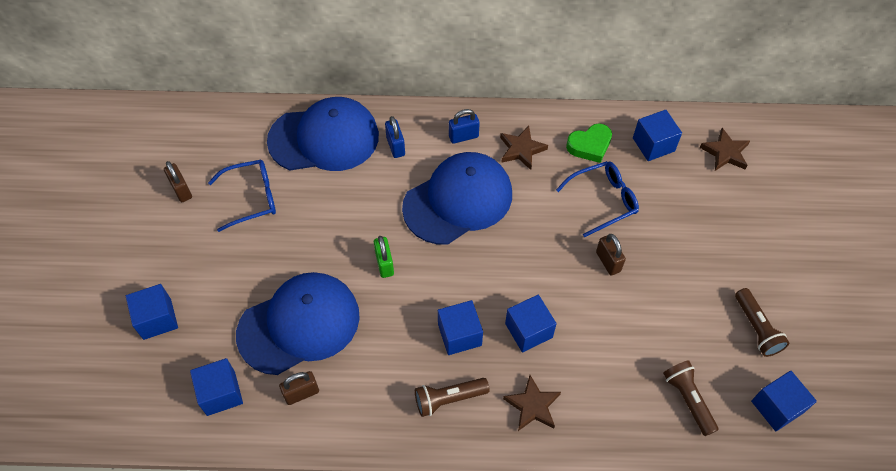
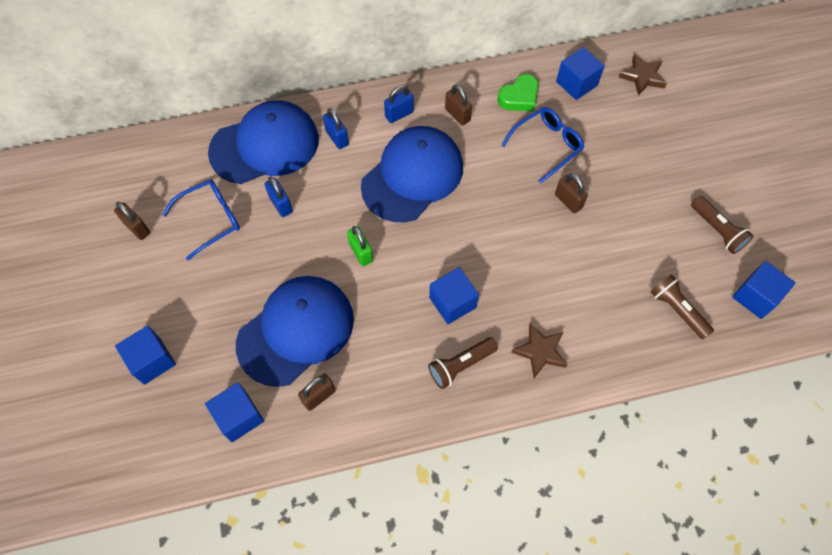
camera: 15 degrees left, 5 degrees up
brown star [500,126,548,170] -> brown padlock [445,85,472,126]
blue cube [505,295,557,352] -> none
none -> blue padlock [264,176,293,217]

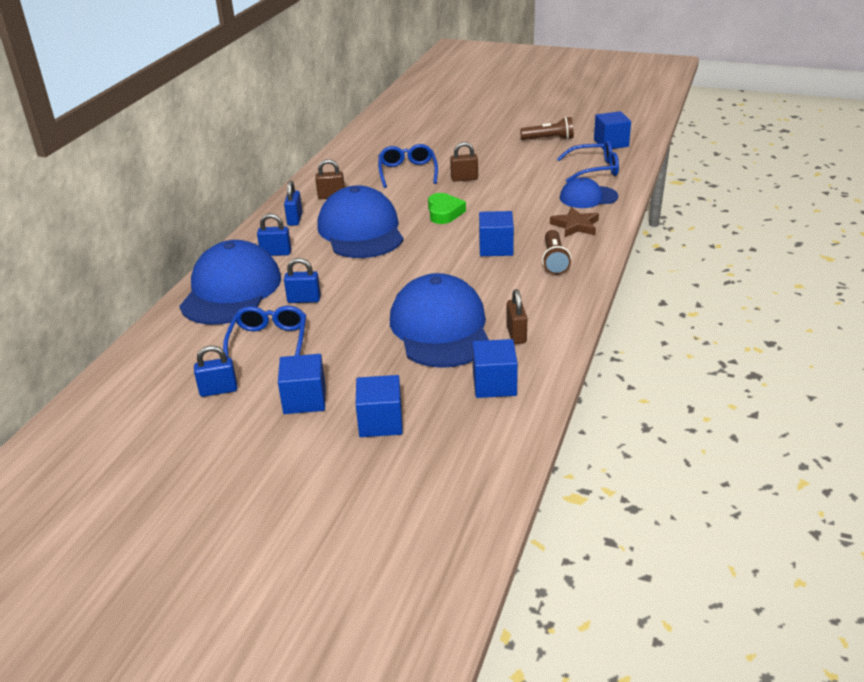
camera: 55 degrees left, 30 degrees down
brown padlock [114,202,150,240] -> blue padlock [194,345,237,397]
green padlock [347,226,373,266] -> none
green heart [497,74,539,111] -> green heart moved to [428,193,466,224]
blue cube [556,47,605,100] -> blue cube moved to [278,354,326,414]
brown star [618,54,667,96] -> none
brown flashlight [650,274,714,339] -> blue glasses [557,141,619,183]
none -> blue cap [560,177,618,208]

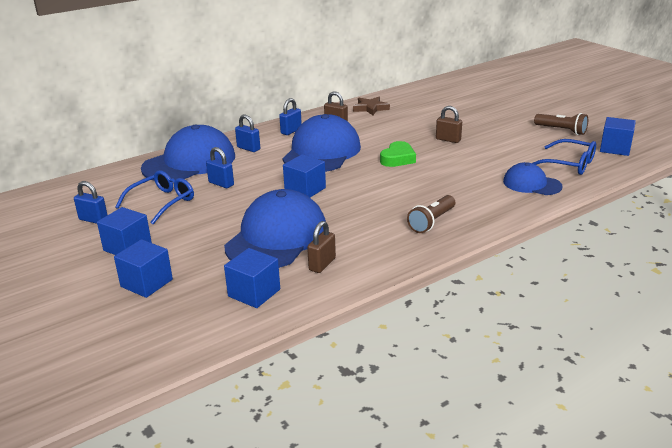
camera: 35 degrees right, 5 degrees down
blue glasses [378,144,438,188] -> none
blue cube [479,211,514,256] -> blue cube moved to [283,154,326,197]
brown star [550,207,599,237] -> brown star moved to [353,97,390,115]

